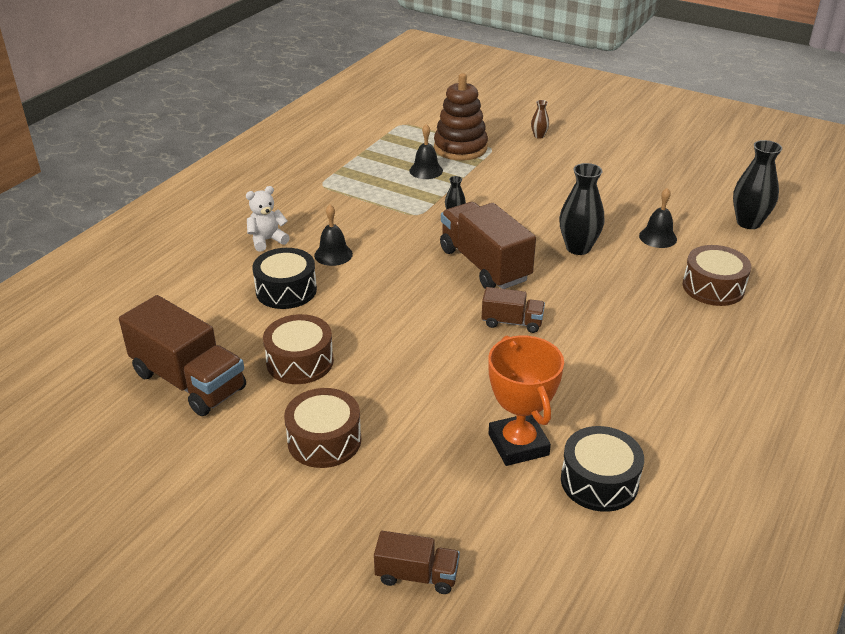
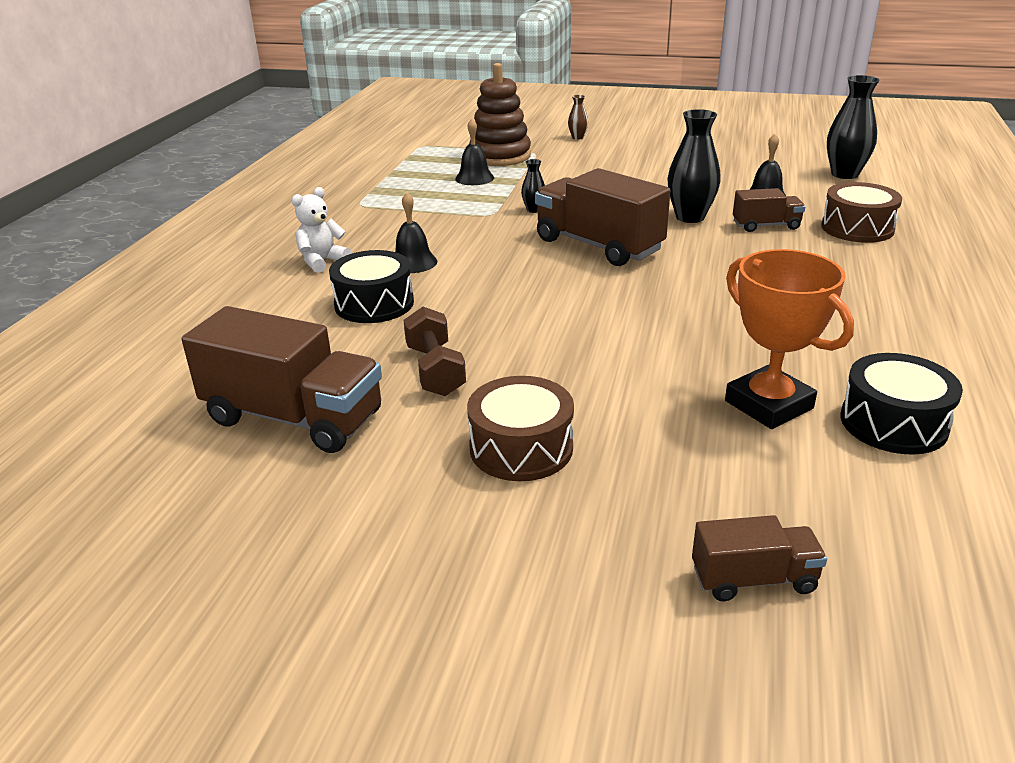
camera: 15 degrees left, 5 degrees down
brown drum [263,314,334,384] -> brown dumbbell [404,307,466,396]
brown truck [482,287,545,333] -> brown truck moved to [733,188,805,232]

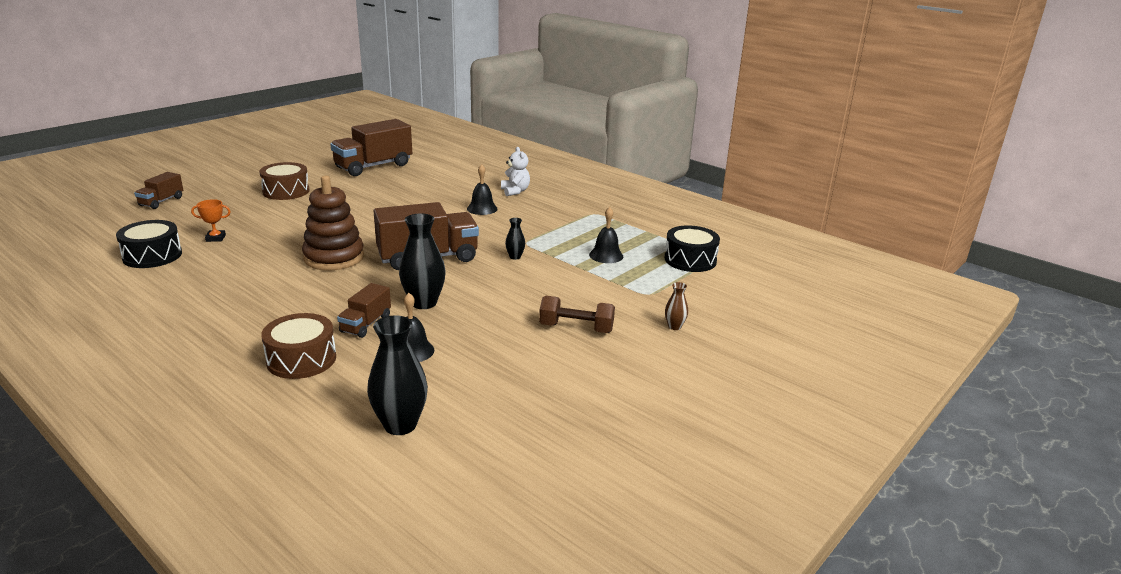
camera: 115 degrees right, 5 degrees down
black drum [329,250,414,323] -> black drum moved to [665,225,720,272]
brown dumbbell [404,307,466,396] -> brown dumbbell moved to [539,295,615,333]
brown stacking toy [469,63,531,166] -> brown stacking toy moved to [302,176,364,270]
orange trophy [725,249,854,429] -> orange trophy [191,199,231,242], size x0.48

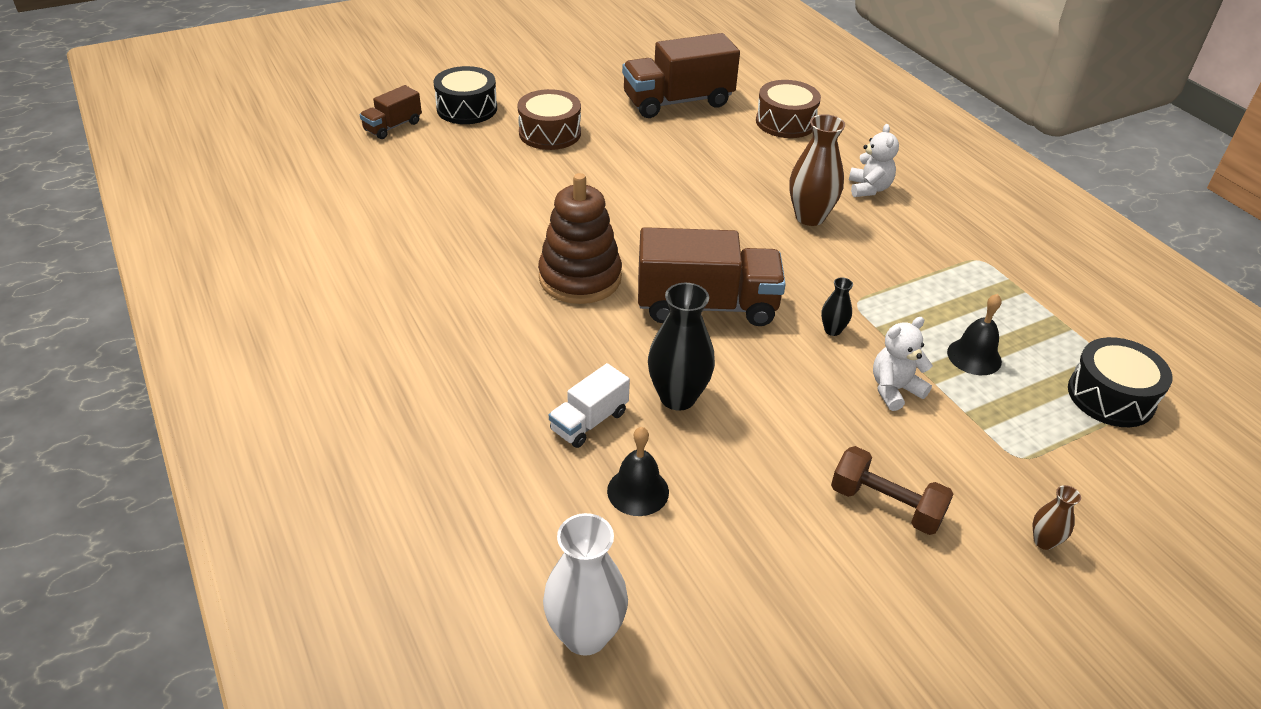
camera: 20 degrees right, 15 degrees up
black drum [116,220,182,268] -> black drum moved to [433,66,497,124]
orange trophy [191,199,231,242] -> none
brown drum [261,313,336,379] -> brown drum moved to [756,80,821,138]
brown truck [337,283,391,338] -> white truck [549,363,630,448]
black vase [367,316,428,435] -> white vase [543,513,628,656]
black bell [467,164,497,215] -> brown vase [789,114,845,226]
none -> white teddy bear [873,317,933,411]

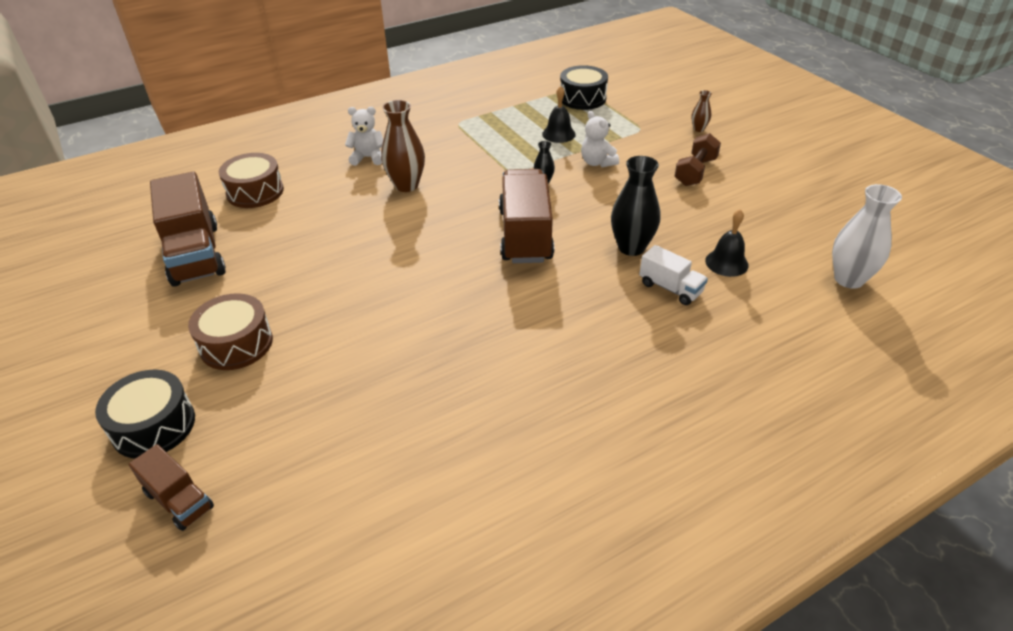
camera: 90 degrees left, 0 degrees up
brown stacking toy [538,173,622,304] -> none

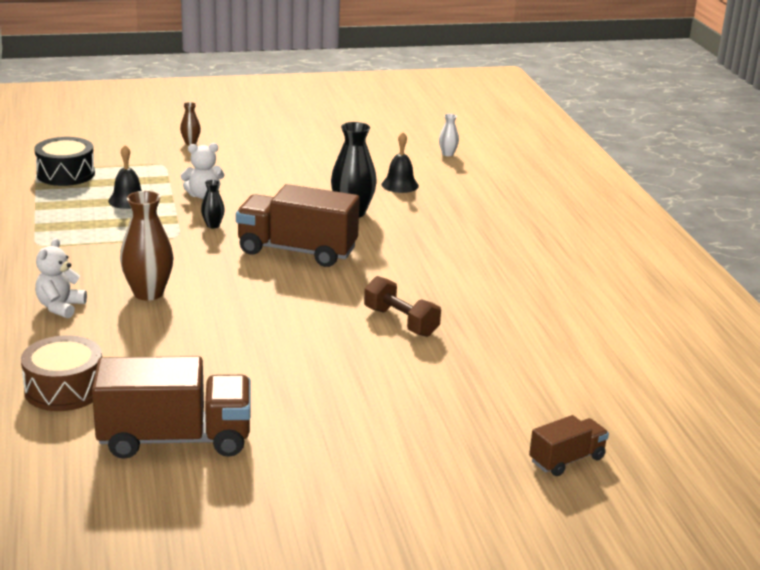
camera: 75 degrees left, 15 degrees down
black drum [95,370,195,459] -> none
brown drum [188,293,273,370] -> none
white truck [639,245,708,305] -> none
brown dumbbell [675,133,721,186] -> brown dumbbell moved to [364,276,441,337]
white vase [832,184,902,289] -> white vase [439,114,459,156], size x0.50

